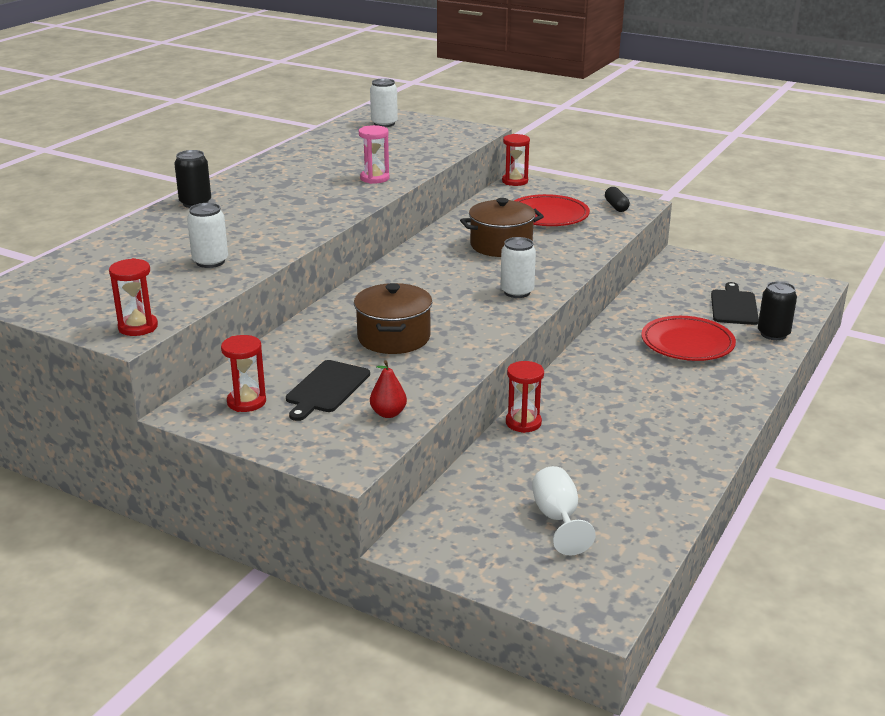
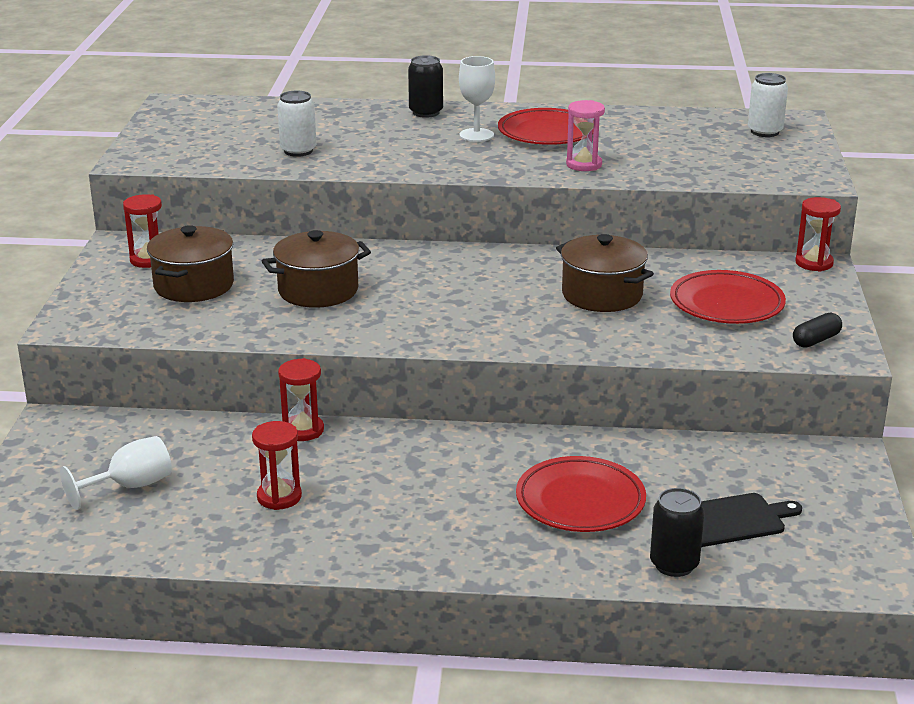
camera: 65 degrees right, 0 degrees up
red hourglass [109,258,158,336] -> red hourglass moved to [252,421,302,510]
black cutting board [286,360,370,421] -> brown pot [147,225,234,302]
red pear [370,360,407,418] -> none
white can [500,237,536,298] -> none
none -> white goblet [459,56,495,142]
none -> red plate [498,108,594,145]

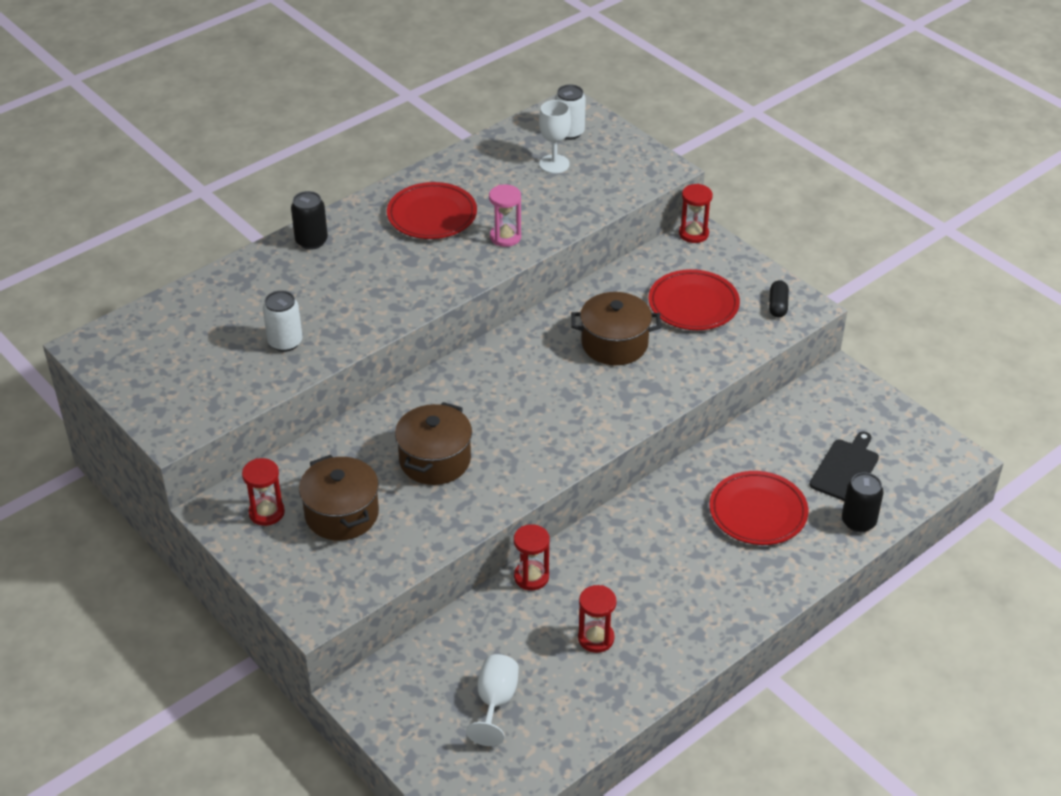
camera: 45 degrees left, 15 degrees up
white goblet [459,56,495,142] -> white goblet moved to [539,100,571,174]

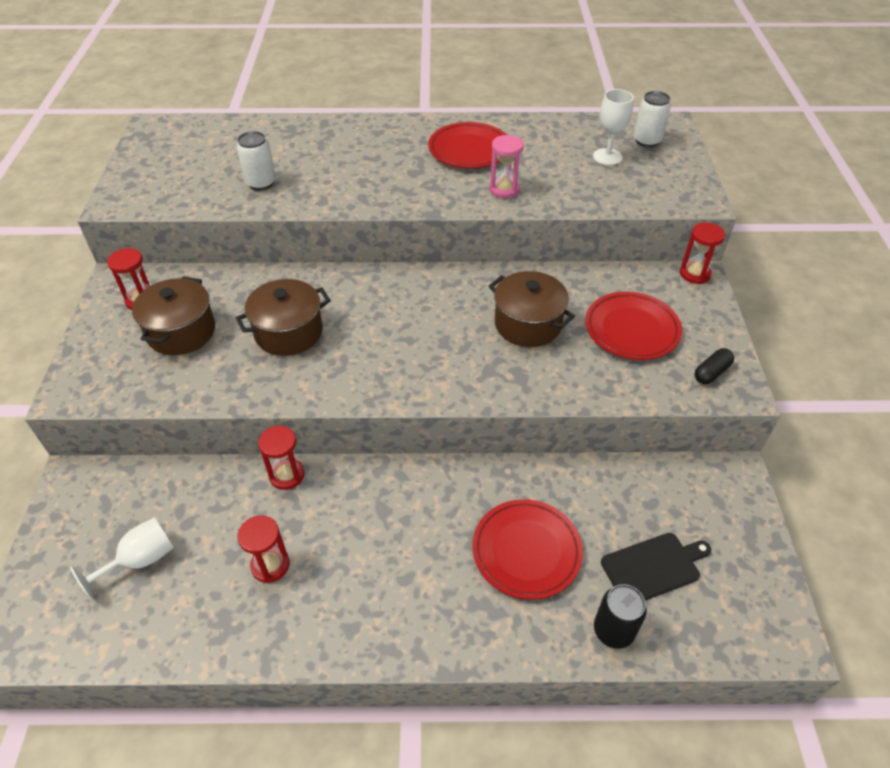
camera: 40 degrees right, 5 degrees up
black can [291,191,328,250] -> none

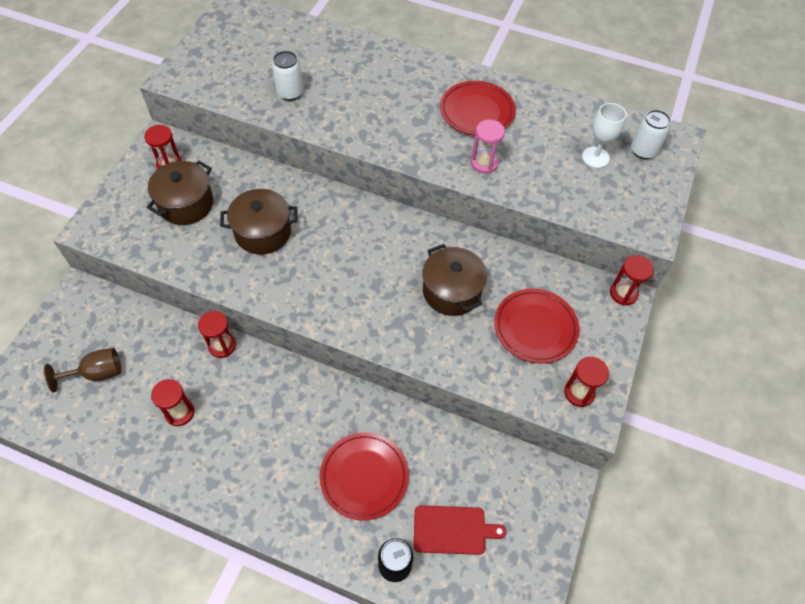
camera: 20 degrees right, 10 degrees up
white goblet [70,518,174,601] -> brown goblet [44,348,121,392]
black cutting board [601,533,711,600] -> red cutting board [414,505,507,555]
black capsule [694,348,734,384] -> red hourglass [564,357,609,407]

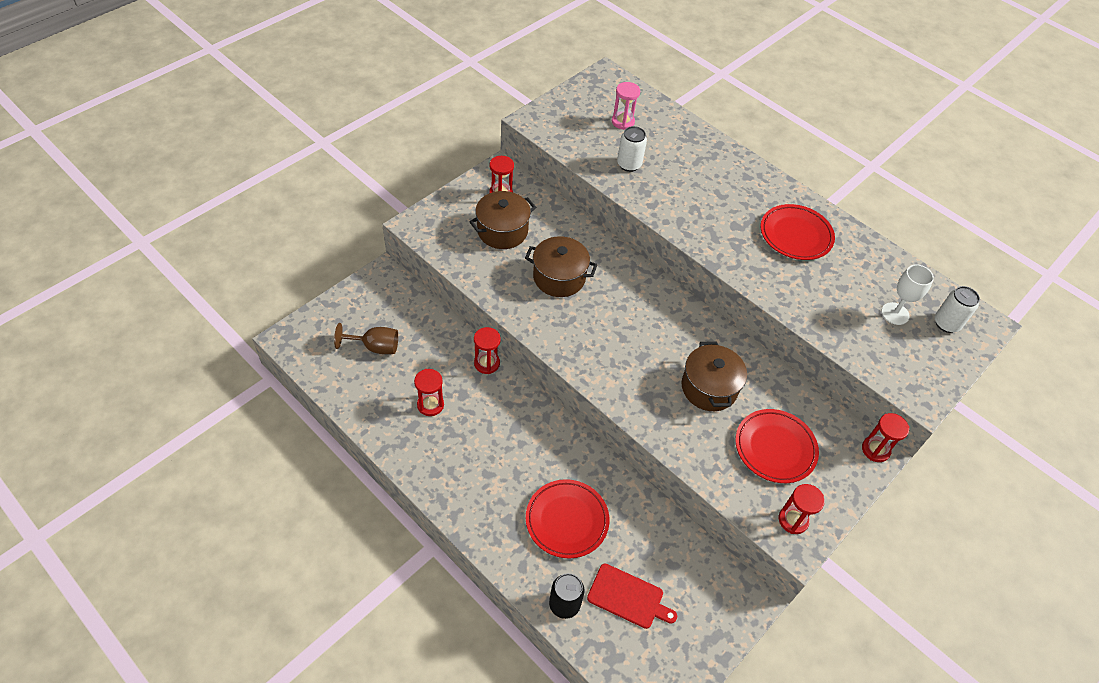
camera: 20 degrees right, 5 degrees down
pink hourglass [471,120,505,174] -> pink hourglass moved to [612,82,640,130]

